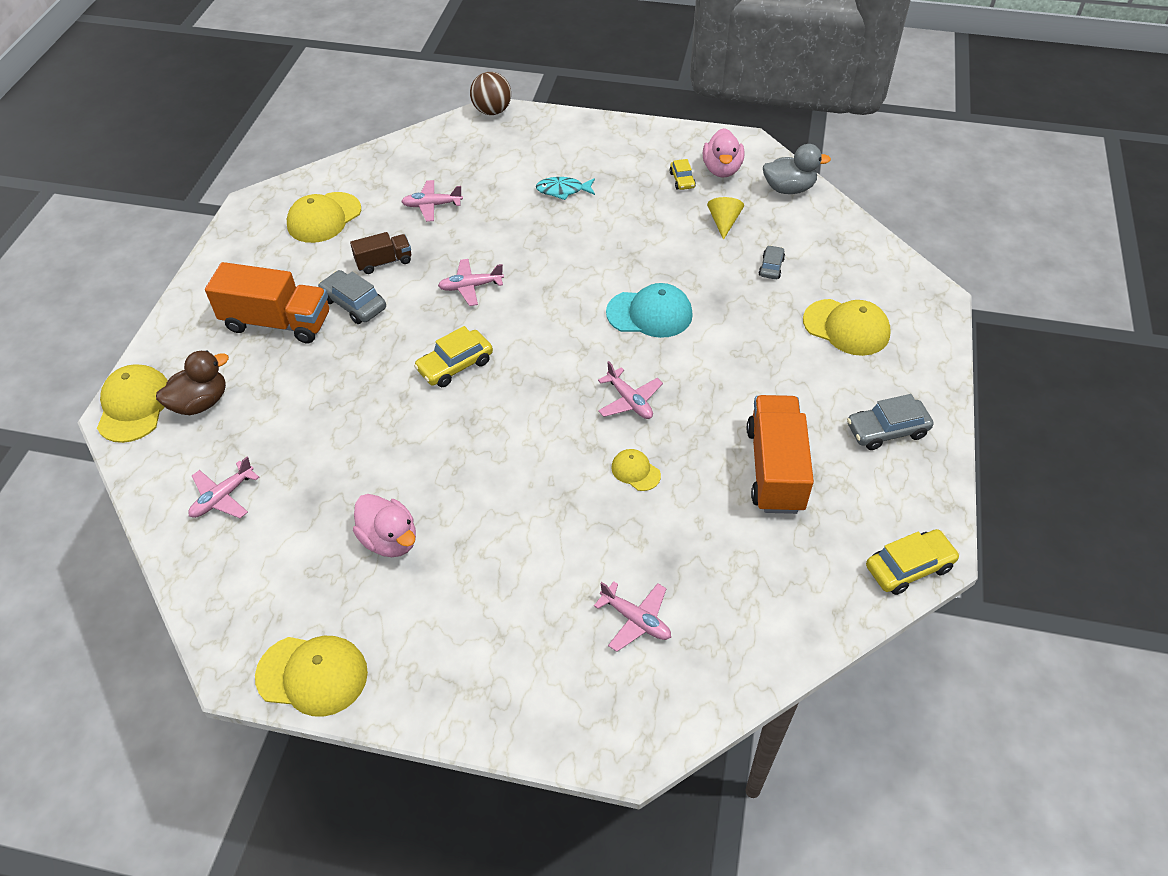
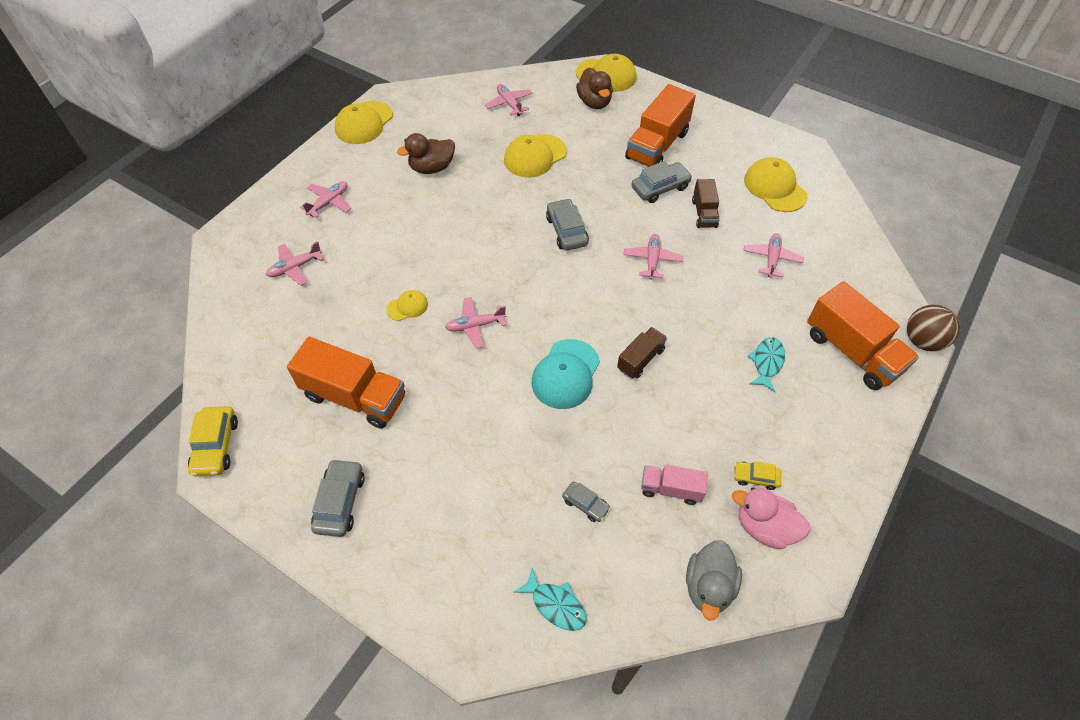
camera: 110 degrees right, 5 degrees up
pink duck [353,494,416,557] -> brown duck [397,133,455,174]
yellow car [414,326,493,387] -> grey car [546,198,589,251]
yellow cone [707,197,744,240] -> pink truck [641,464,708,505]
yellow cap [803,299,891,356] -> yellow cap moved to [504,134,567,178]
none -> pink plane [300,181,351,218]
none -> turquoise fish [514,568,586,631]
none -> brown truck [617,327,667,379]
none -> orange truck [807,281,919,390]

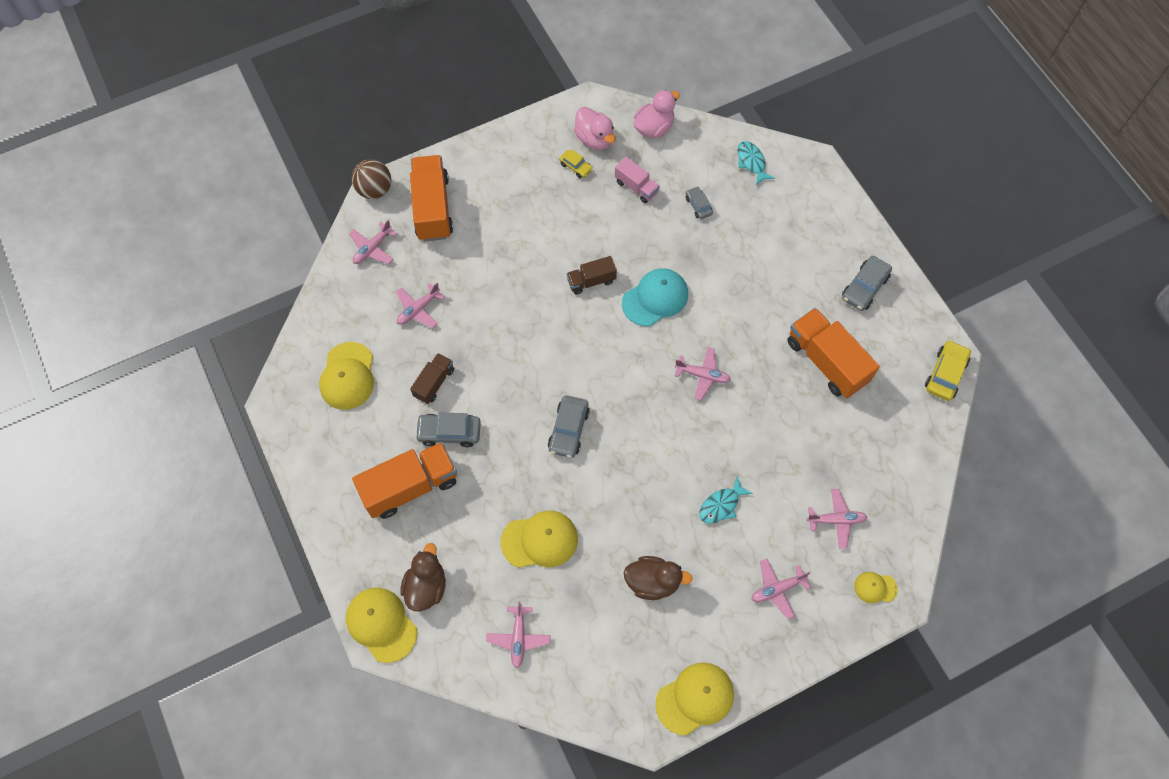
camera: 150 degrees left, 10 degrees up
yellow cap [386,290,428,321] -> yellow cap moved to [854,572,898,603]
pink plane [623,234,683,280] -> pink plane moved to [349,220,397,264]
grey duck [686,540,742,620] -> pink duck [634,90,680,138]
turquoise fish [748,337,785,392] -> turquoise fish moved to [699,477,753,524]

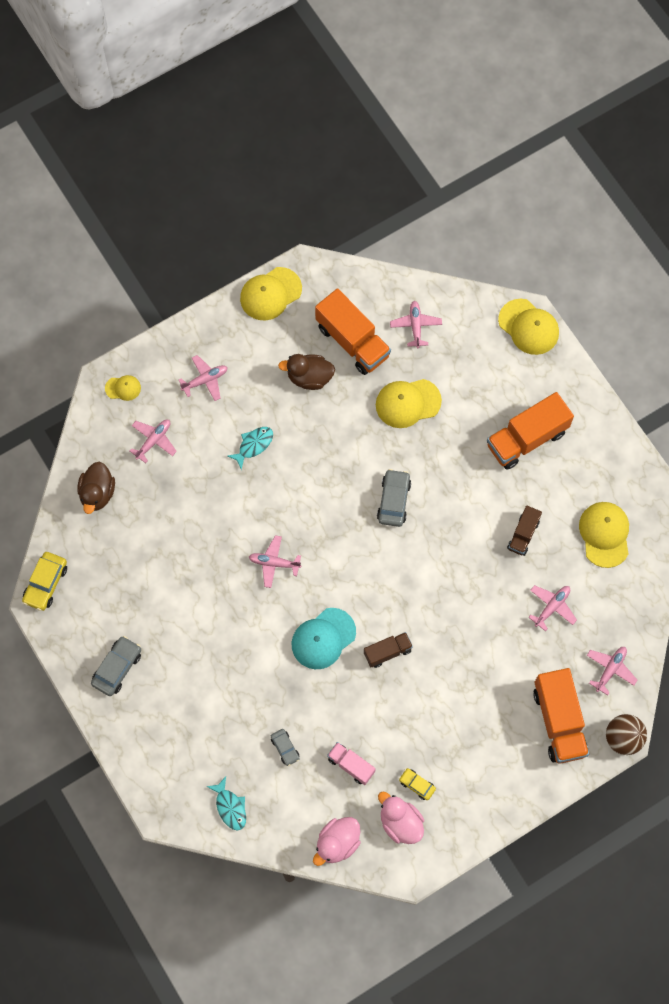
camera: 175 degrees right, 5 degrees up
brown duck [400,543,446,611] -> brown duck moved to [77,462,115,514]
grey car [415,412,481,447] -> none
orange truck [787,308,880,398] -> orange truck moved to [315,288,391,375]
pink plane [807,489,867,549] -> pink plane turned 135 degrees clockwise [130,420,177,463]

